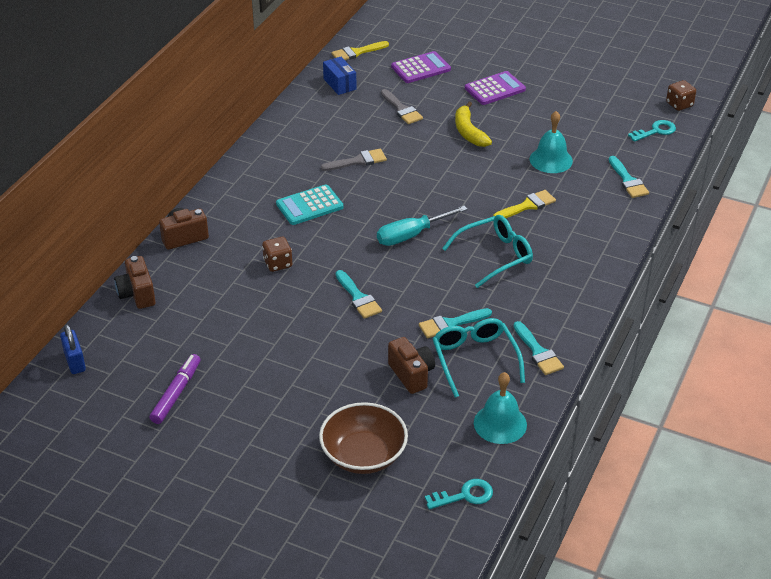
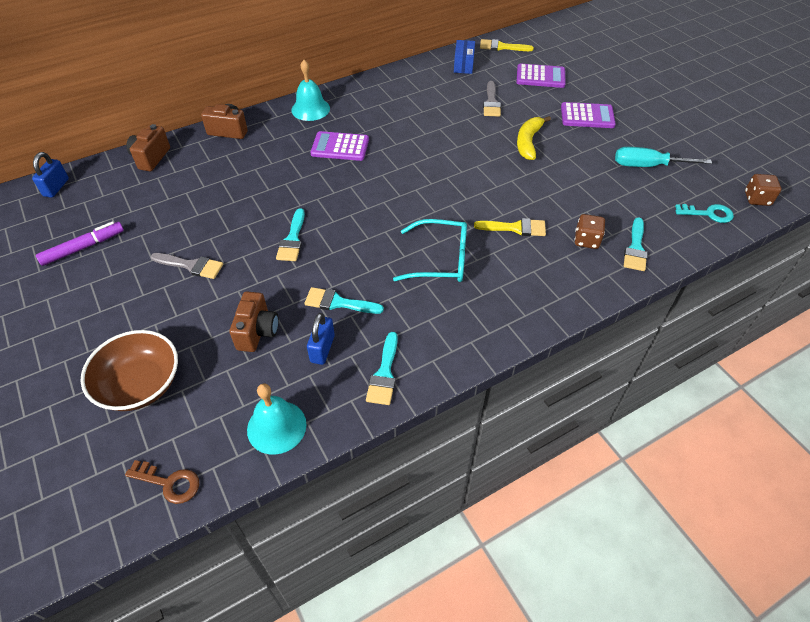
camera: 35 degrees right, 10 degrees up
brown dice [262,237,292,272] -> brown dice moved to [575,214,605,249]
turquoise calculator [276,184,344,225] -> purple calculator [310,131,369,161]
grey brush [321,149,387,171] -> grey brush moved to [151,253,223,279]
turquoise screwdriver [377,206,468,246] -> turquoise screwdriver moved to [615,147,712,167]
turquoise key [425,479,493,509] -> brown key [125,460,199,504]
turquoise glasses [433,318,525,398] -> blue padlock [307,313,335,365]
turquoise bell [530,111,573,173] -> turquoise bell moved to [291,60,330,121]

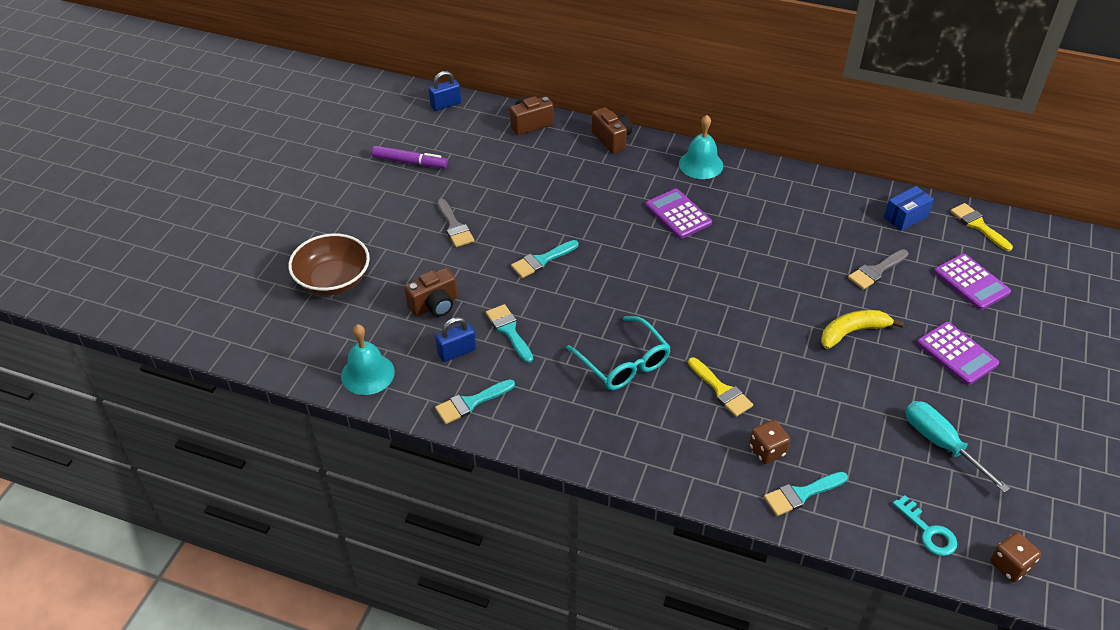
camera: 50 degrees right, 5 degrees down
brown key [125,460,199,504] -> none

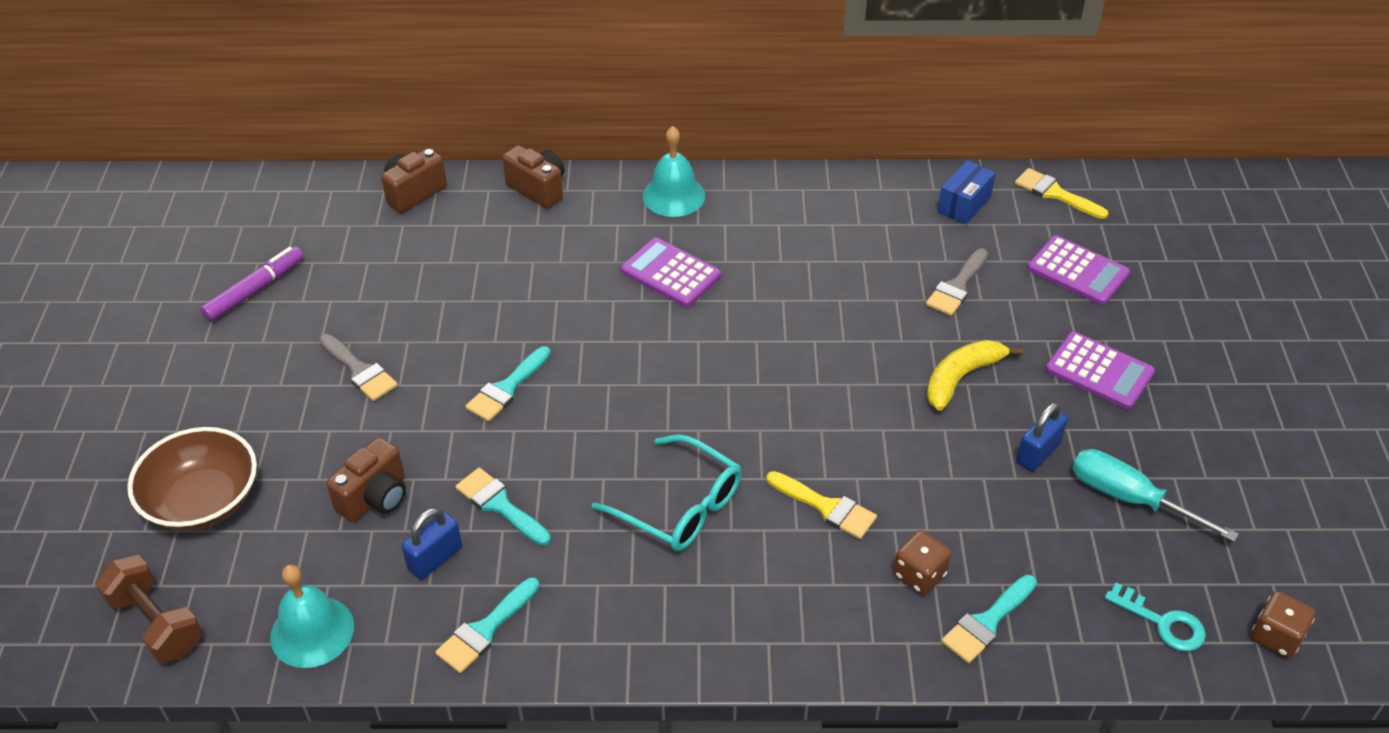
camera: 20 degrees left, 0 degrees up
purple marker [372,146,448,168] -> purple marker turned 45 degrees counterclockwise [201,247,303,322]
blue padlock [429,71,461,111] -> blue padlock moved to [1017,402,1068,471]
none -> brown dumbbell [95,555,203,663]

